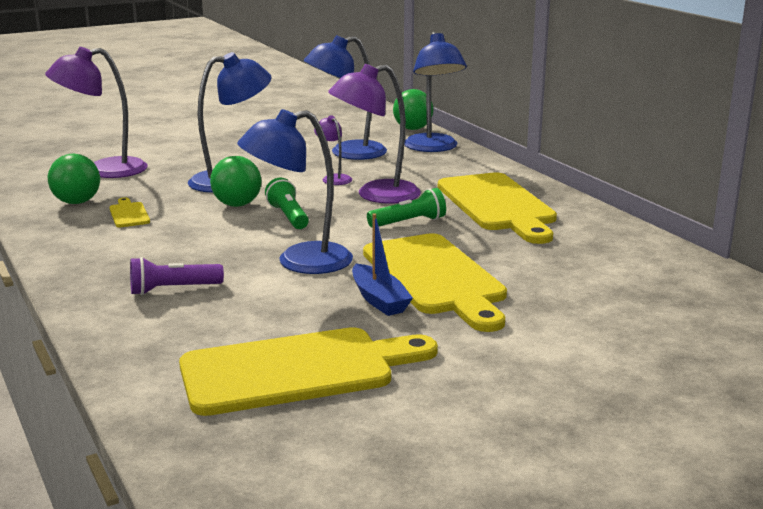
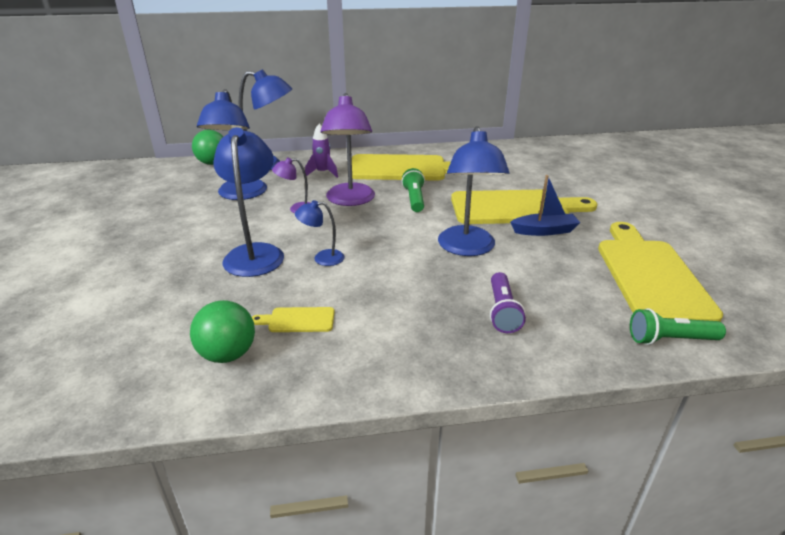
camera: 70 degrees left, 10 degrees up
purple lamp [45,47,148,178] -> none
green ball [210,156,261,207] -> blue lamp [295,200,344,266]
green flashlight [265,178,309,229] -> green flashlight moved to [630,308,726,345]
none -> purple rocket [305,123,338,178]

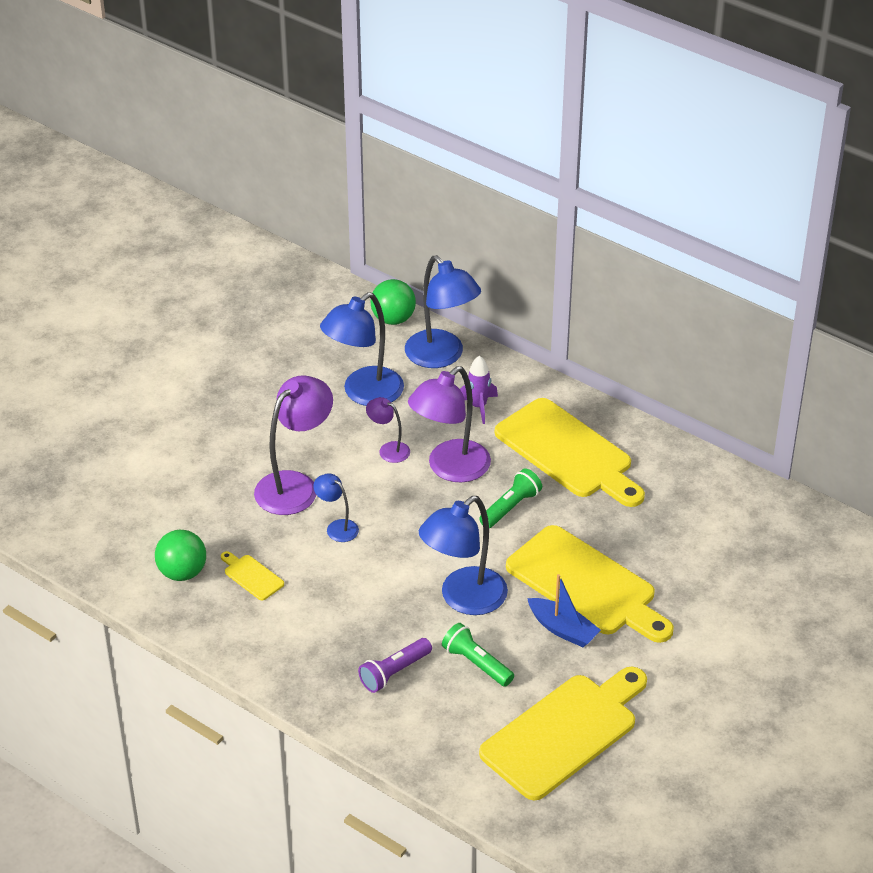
camera: 45 degrees right, 10 degrees up
blue lamp [213,127,284,277] -> purple lamp [254,375,333,515]
green flashlight [630,308,726,345] -> green flashlight moved to [442,623,514,687]

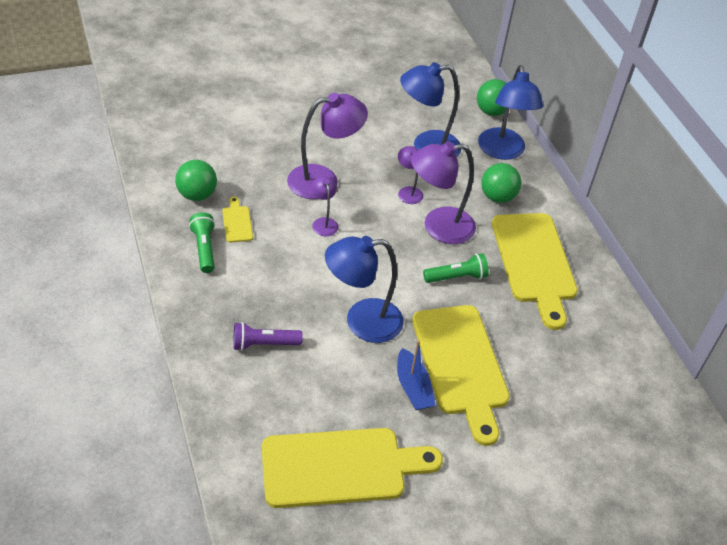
camera: 30 degrees right, 5 degrees up
blue lamp [313,473,359,542] -> purple lamp [312,176,339,236]
green flashlight [442,623,514,687] -> green flashlight moved to [189,212,215,273]
purple rocket [460,355,498,424] -> green ball [481,163,521,203]

